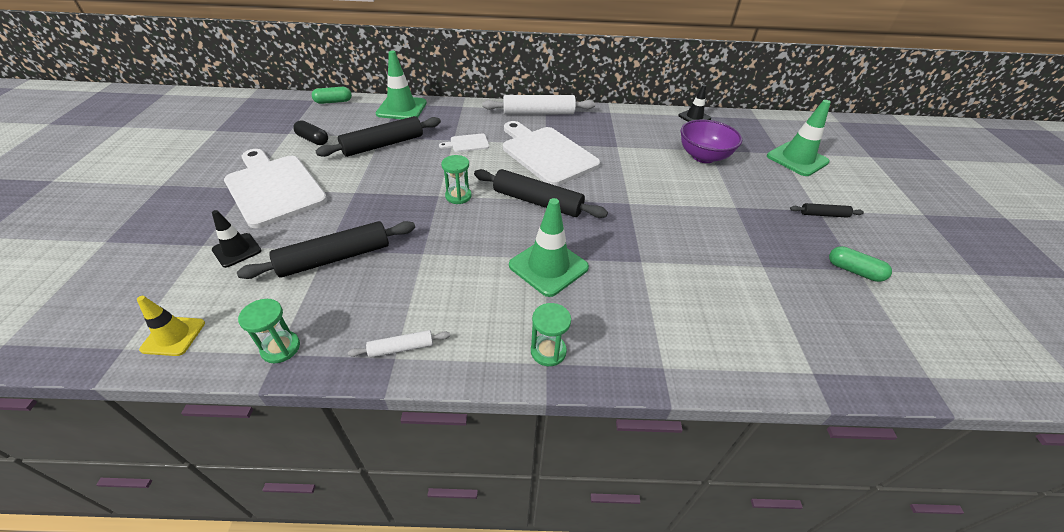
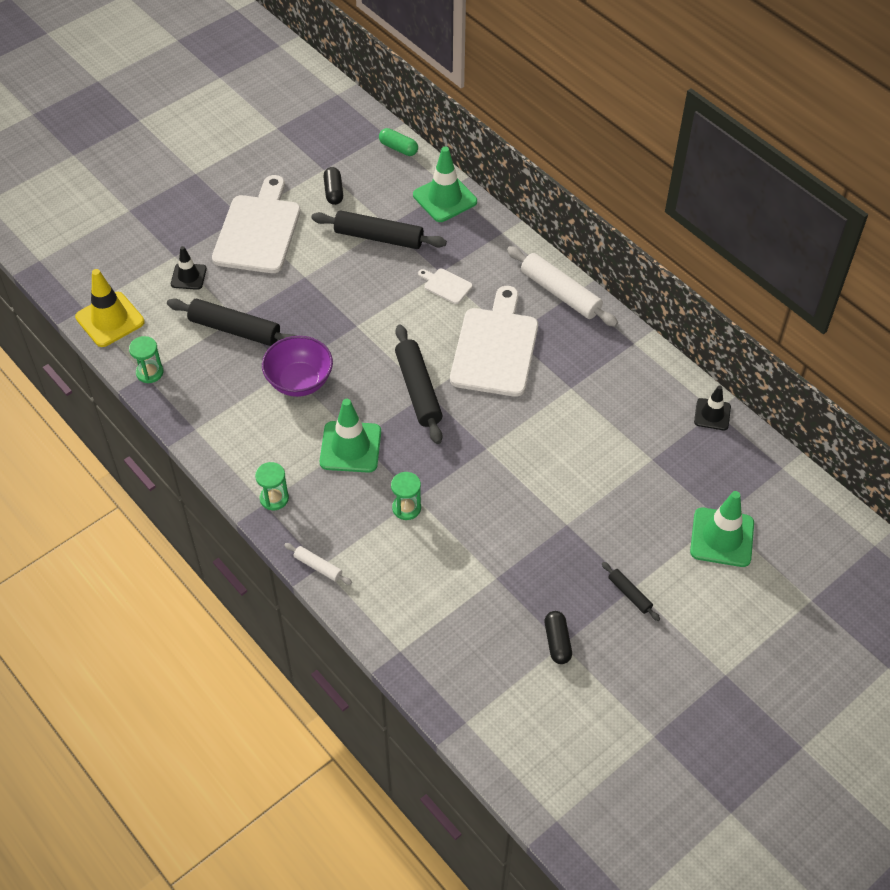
camera: 50 degrees right, 10 degrees up
yellow traffic cone [137,296,205,356] -> yellow traffic cone [75,269,145,347], size x1.66
white rolling pin [348,330,450,358] -> white rolling pin moved to [284,543,352,585]
green hourglass [441,155,472,204] -> green hourglass moved to [391,472,421,520]
purple bowl [681,119,742,163] -> purple bowl moved to [262,336,333,397]
green capsule [829,246,892,282] -> black capsule [544,611,572,664]

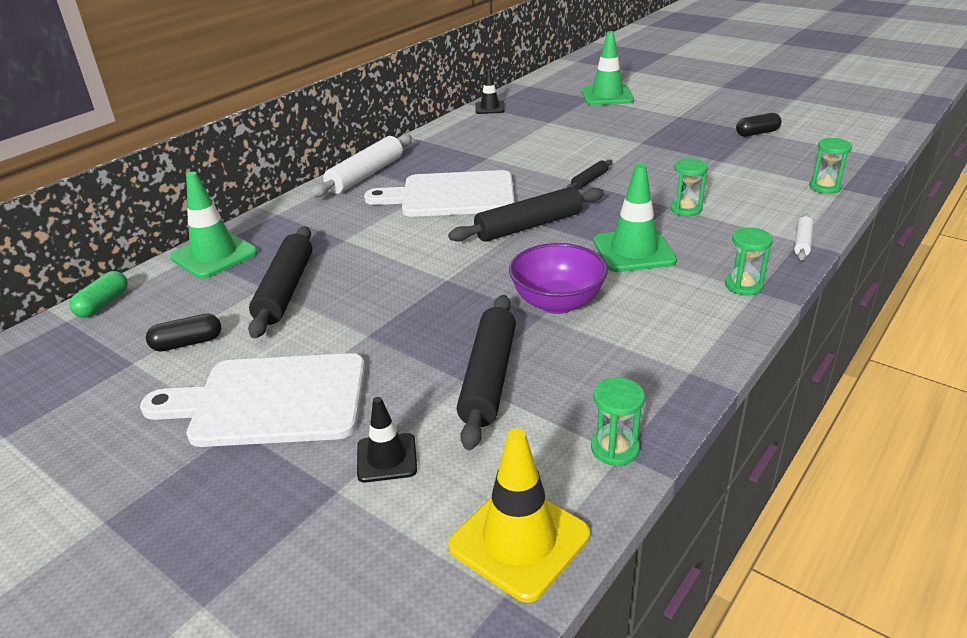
camera: 100 degrees left, 20 degrees down
white cutting board [418,269,473,304] -> none
black rolling pin [602,562,660,621] -> black rolling pin moved to [567,160,612,190]
none -> green hourglass [809,138,852,194]

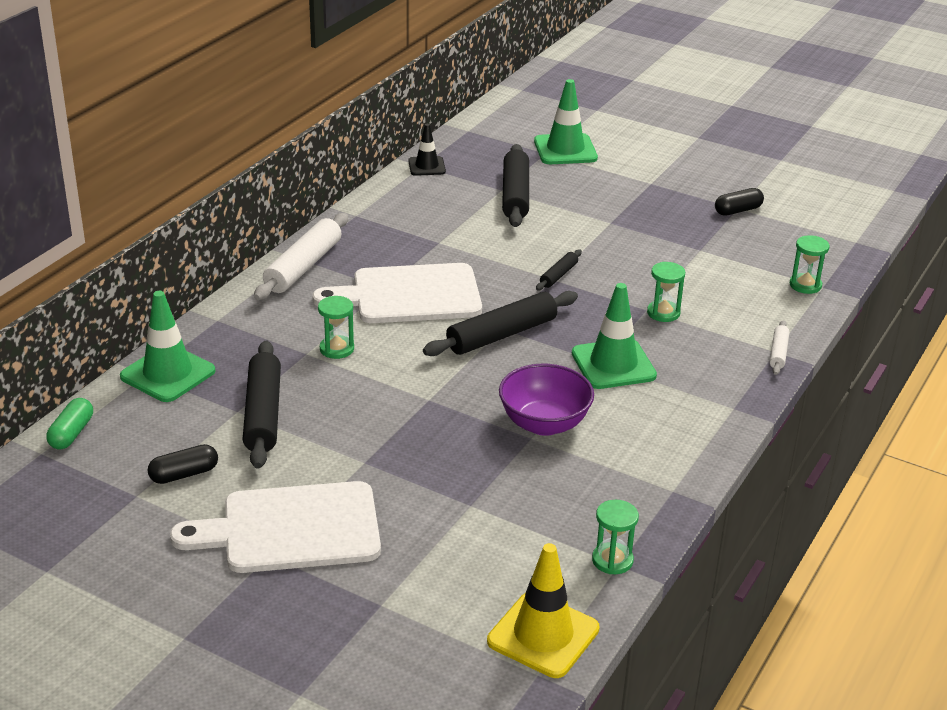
camera: 10 degrees left, 0 degrees up
black traffic cone [357,397,417,482] -> none
black rolling pin [457,295,516,450] -> black rolling pin moved to [502,144,529,227]
green hourglass [725,227,773,296] -> green hourglass moved to [318,296,354,359]

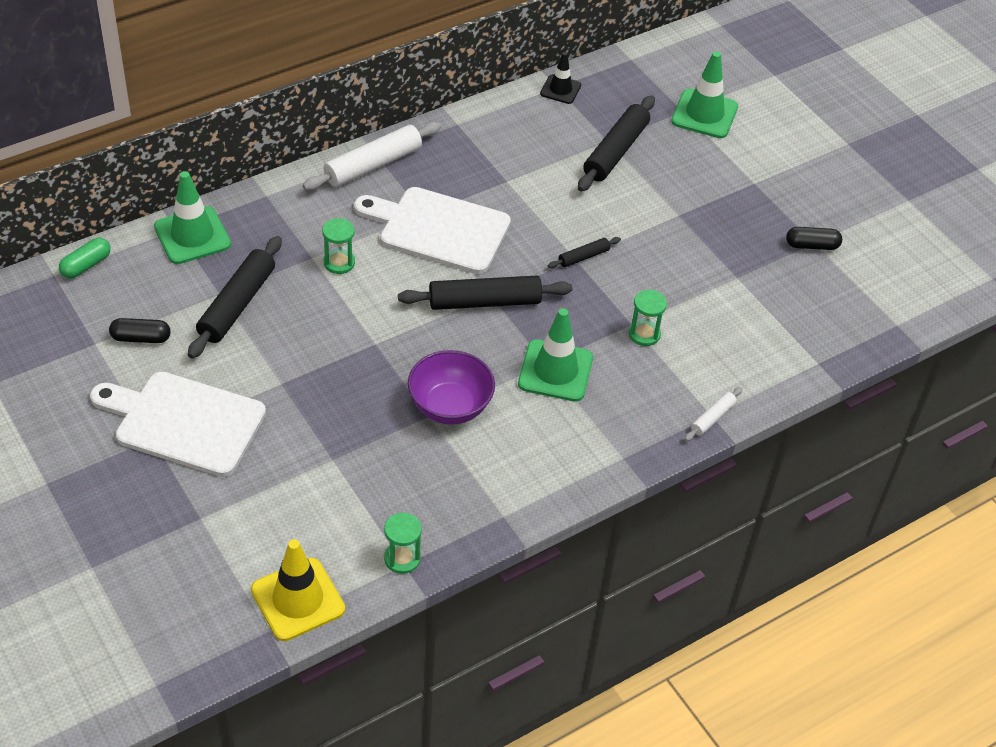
camera: 25 degrees right, 15 degrees up
green hourglass [790,235,830,294] -> none

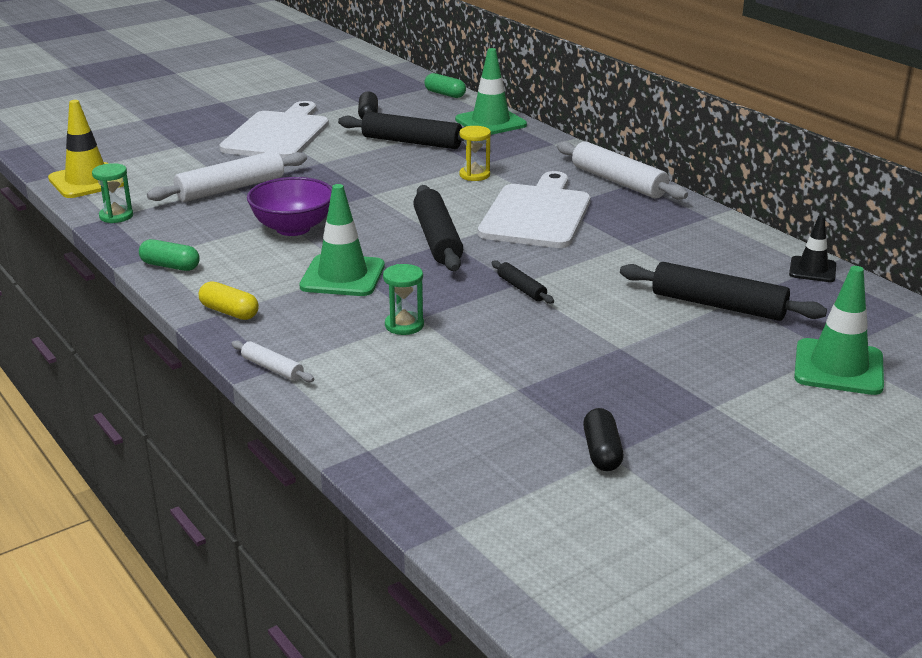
camera: 90 degrees right, 20 degrees down
green hourglass [322,218,355,274] -> yellow hourglass [459,126,491,181]
none -> green capsule [139,239,200,271]
none -> white rolling pin [147,151,307,202]
none -> yellow capsule [199,281,259,320]

